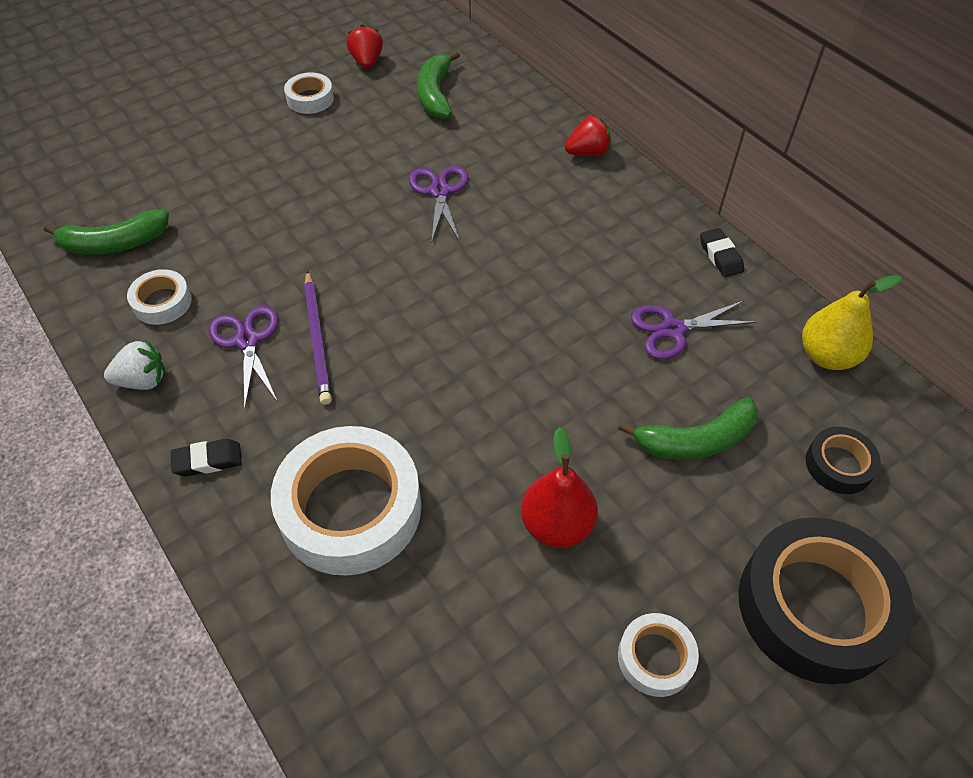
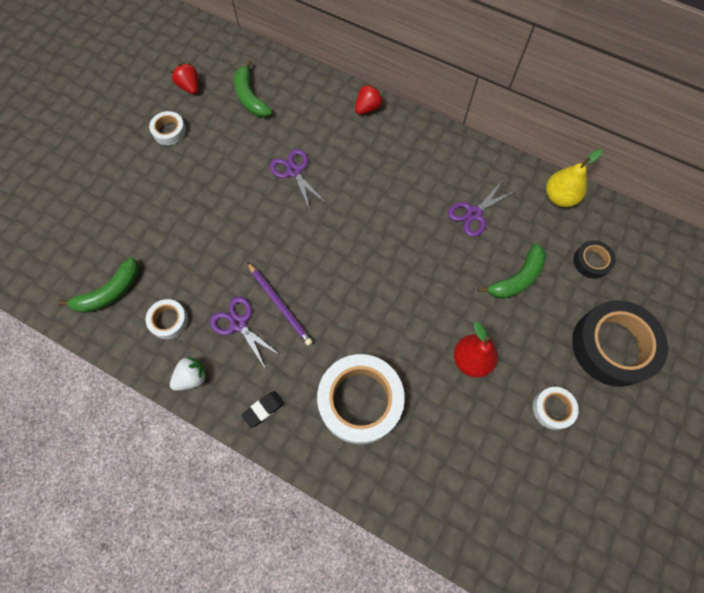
camera: 25 degrees left, 15 degrees up
black eraser [700,228,744,277] -> none

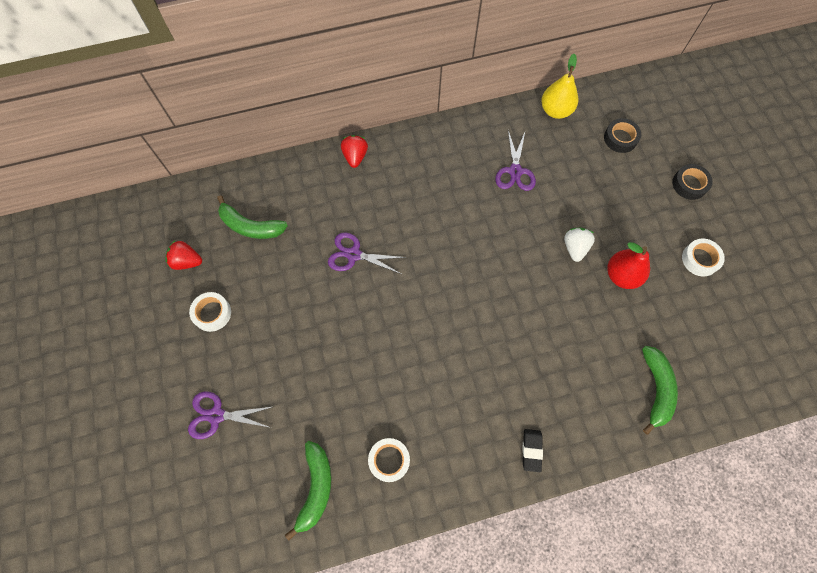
camera: 45 degrees left, 0 degrees up
white strawberry [170,357,207,391] -> white strawberry moved to [564,228,595,262]
purple scissors [210,296,280,367] -> purple scissors moved to [188,392,272,439]
purple pencil [247,262,313,346] -> none
white tape [317,354,405,444] -> none
green banana [478,243,546,299] -> green banana moved to [642,346,678,435]
black tape [572,300,668,387] -> black tape [672,164,713,200], size x0.48

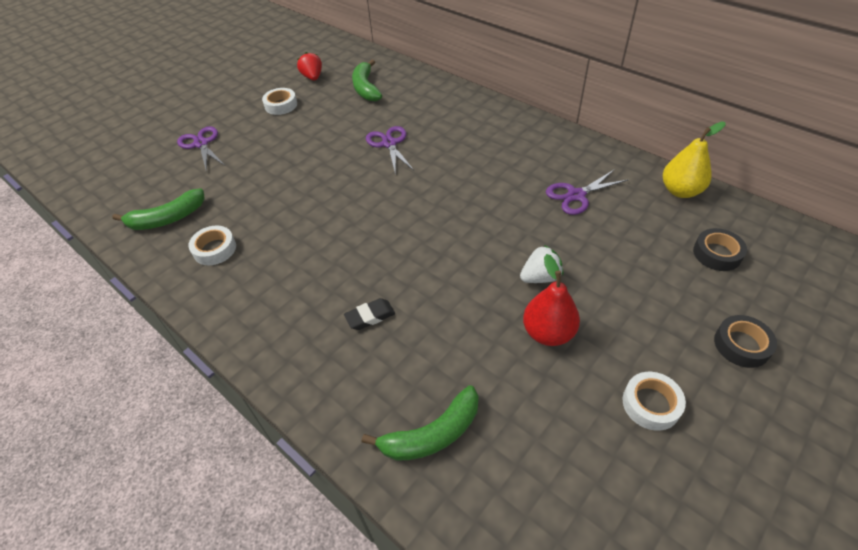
camera: 60 degrees right, 20 degrees down
red strawberry [341,135,368,168] -> none
black eraser [522,429,543,472] -> black eraser moved to [344,298,395,330]

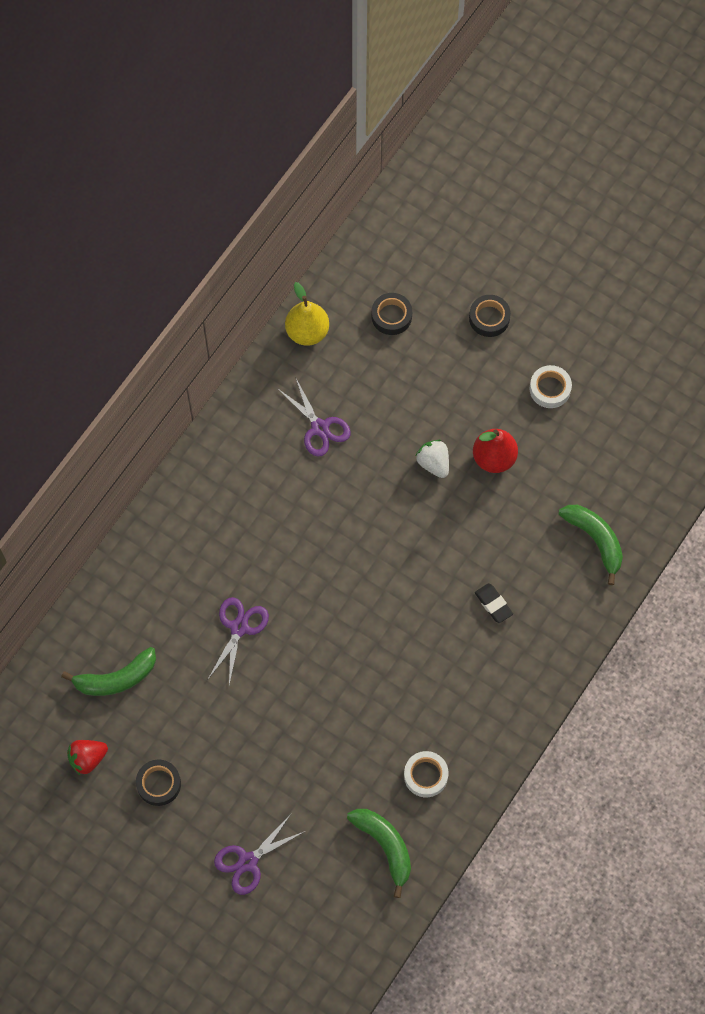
camera: 100 degrees left, 20 degrees up
white tape [262,88,297,115] -> black tape [136,759,181,806]
purple scissors [366,126,414,174] -> purple scissors turned 135 degrees clockwise [208,597,269,685]

